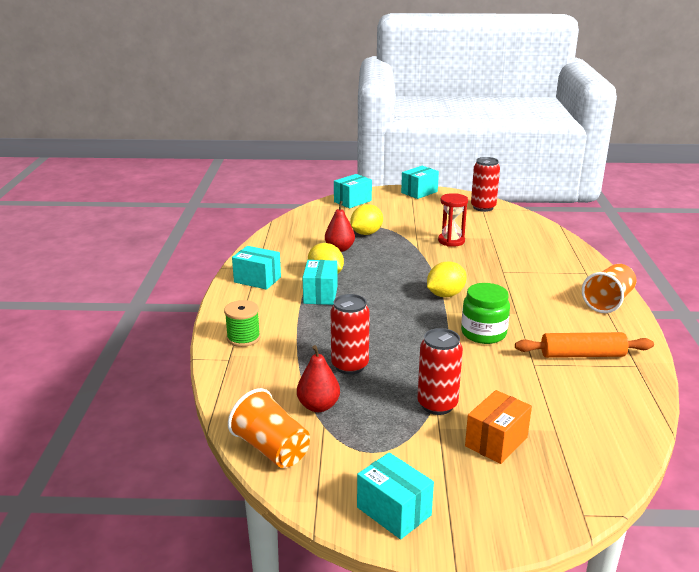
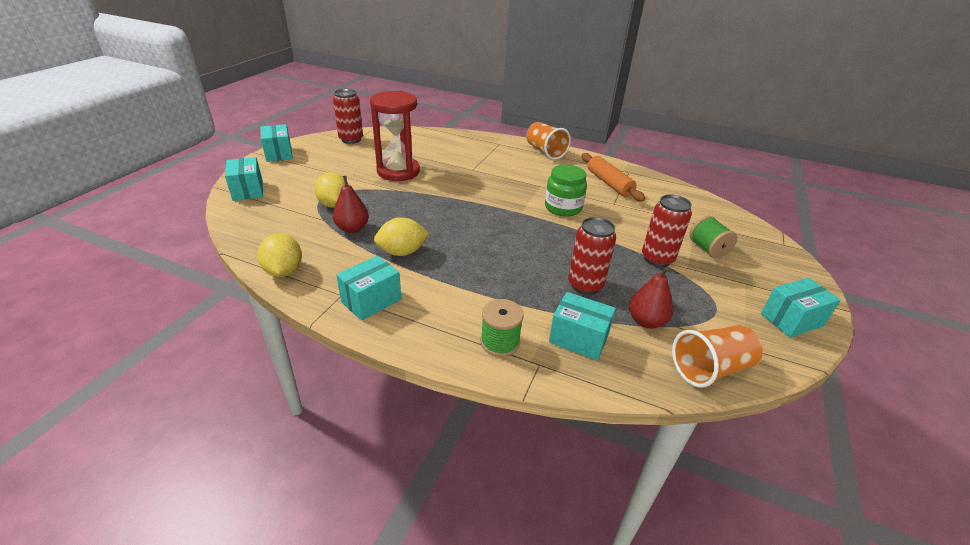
camera: 70 degrees left, 10 degrees up
turquoise box [303,260,338,305] -> turquoise box moved to [549,292,616,360]
yellow lemon [427,261,467,297] -> yellow lemon moved to [257,233,302,277]
red hourglass [438,193,468,247] -> red hourglass [370,91,420,181], size x1.66
orange box [465,390,532,464] -> green spool [689,216,737,258]
orange rolling pin [515,332,654,358] -> orange rolling pin turned 45 degrees counterclockwise [581,153,645,202]

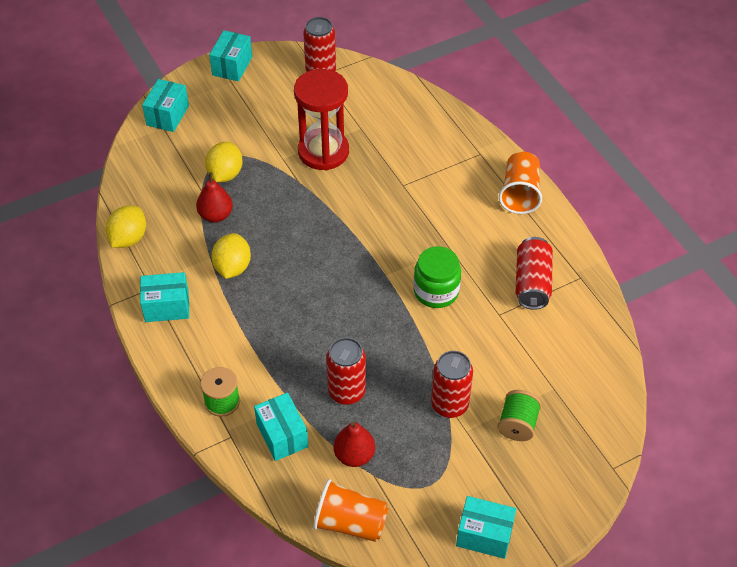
camera: 40 degrees right, 15 degrees up
yellow lemon [374,217,430,256] -> yellow lemon turned 75 degrees clockwise [211,233,251,279]
orange rolling pin [581,153,645,202] -> red can [516,237,553,310]

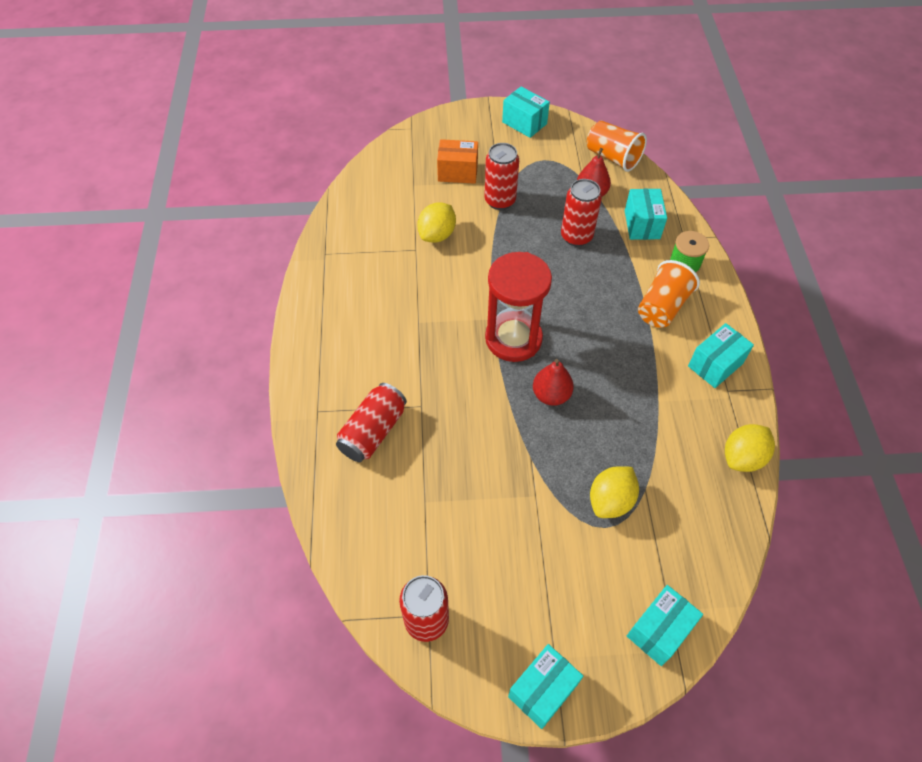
camera: 155 degrees left, 5 degrees up
turquoise box [140,272,189,322] -> turquoise box turned 60 degrees counterclockwise [688,323,754,388]
red pear [196,172,233,223] -> red pear moved to [533,359,574,406]
yellow lemon [211,233,251,279] -> yellow lemon moved to [417,202,456,243]
red hourglass [294,69,349,170] -> red hourglass moved to [485,252,552,362]
green jar [413,246,461,308] -> none
green spool [498,390,542,441] -> orange box [437,139,478,184]
orange cup [499,152,542,214] -> orange cup moved to [638,260,700,327]
red can [516,237,553,310] -> red can moved to [336,383,407,462]

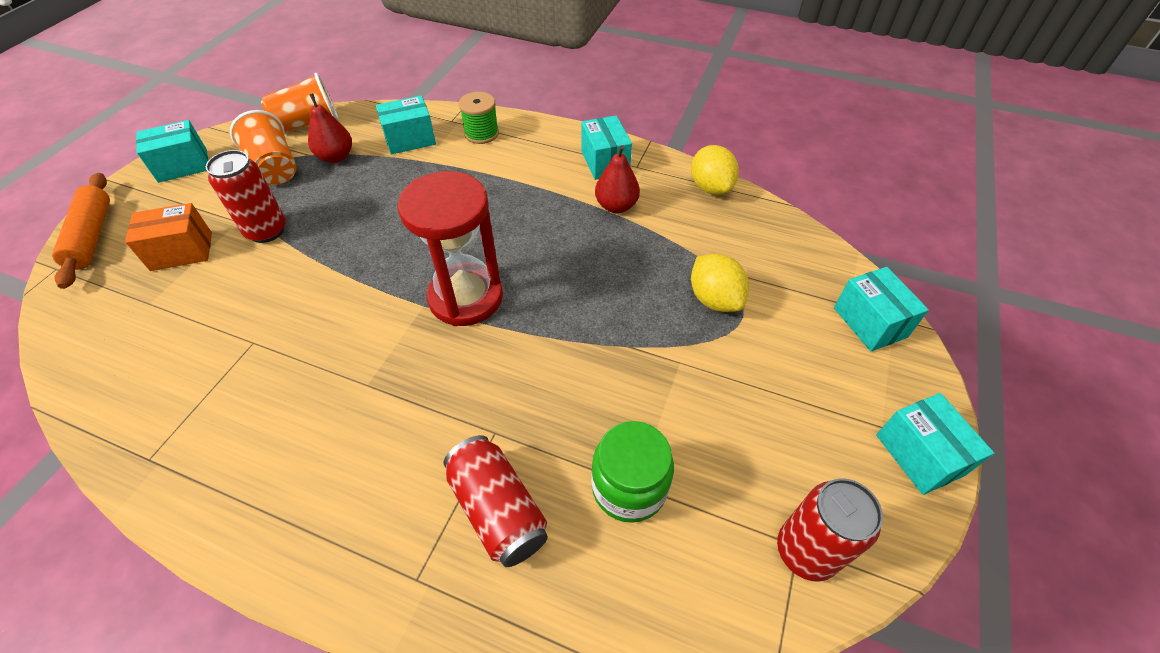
camera: 65 degrees left, 5 degrees down
yellow lemon [417,202,456,243] -> none
orange box [437,139,478,184] -> orange box turned 45 degrees clockwise [125,203,212,271]
red pear [533,359,574,406] -> red pear moved to [595,145,640,213]
red can [561,179,602,247] -> none
turquoise box [625,189,667,240] -> turquoise box turned 45 degrees counterclockwise [376,96,436,154]
orange cup [638,260,700,327] -> orange cup moved to [230,110,297,185]
none -> orange rolling pin [52,173,110,289]
none -> green jar [591,421,674,523]

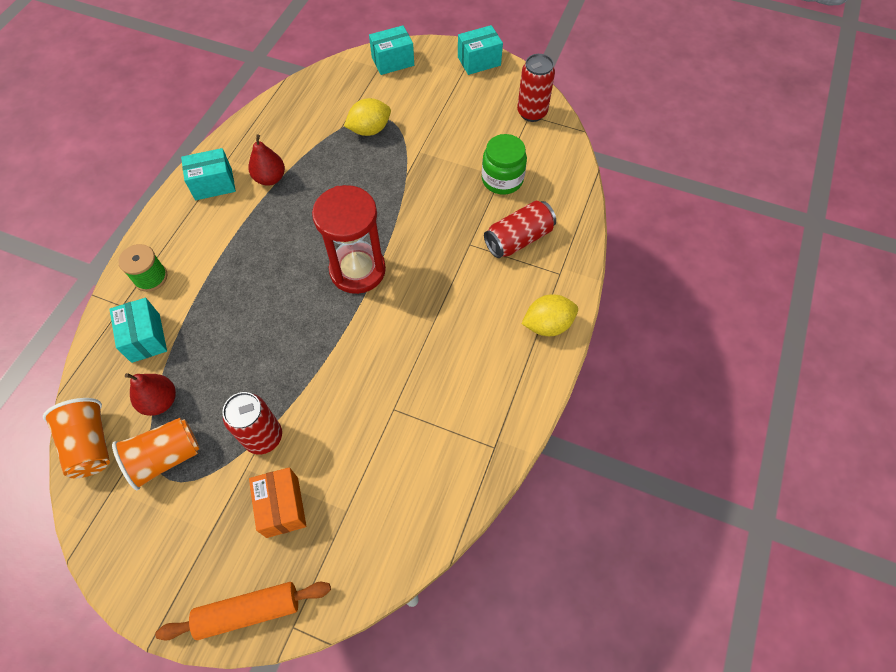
camera: 90 degrees left, 10 degrees up
turquoise box [136,120,208,183] -> none
yellow lemon [691,145,739,195] -> yellow lemon moved to [521,294,578,336]

